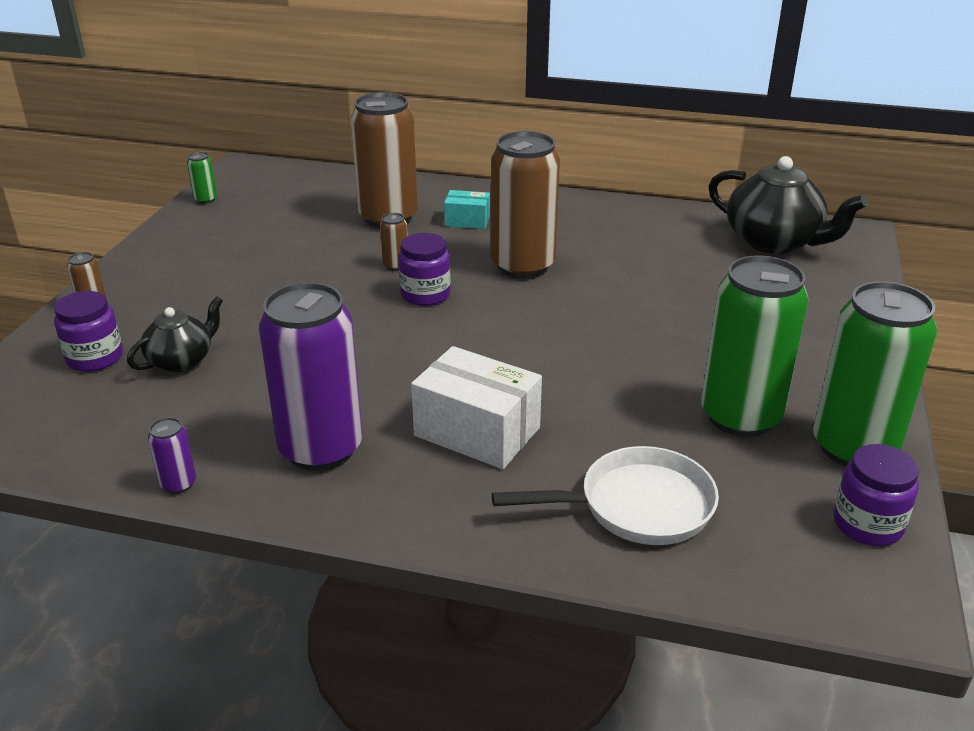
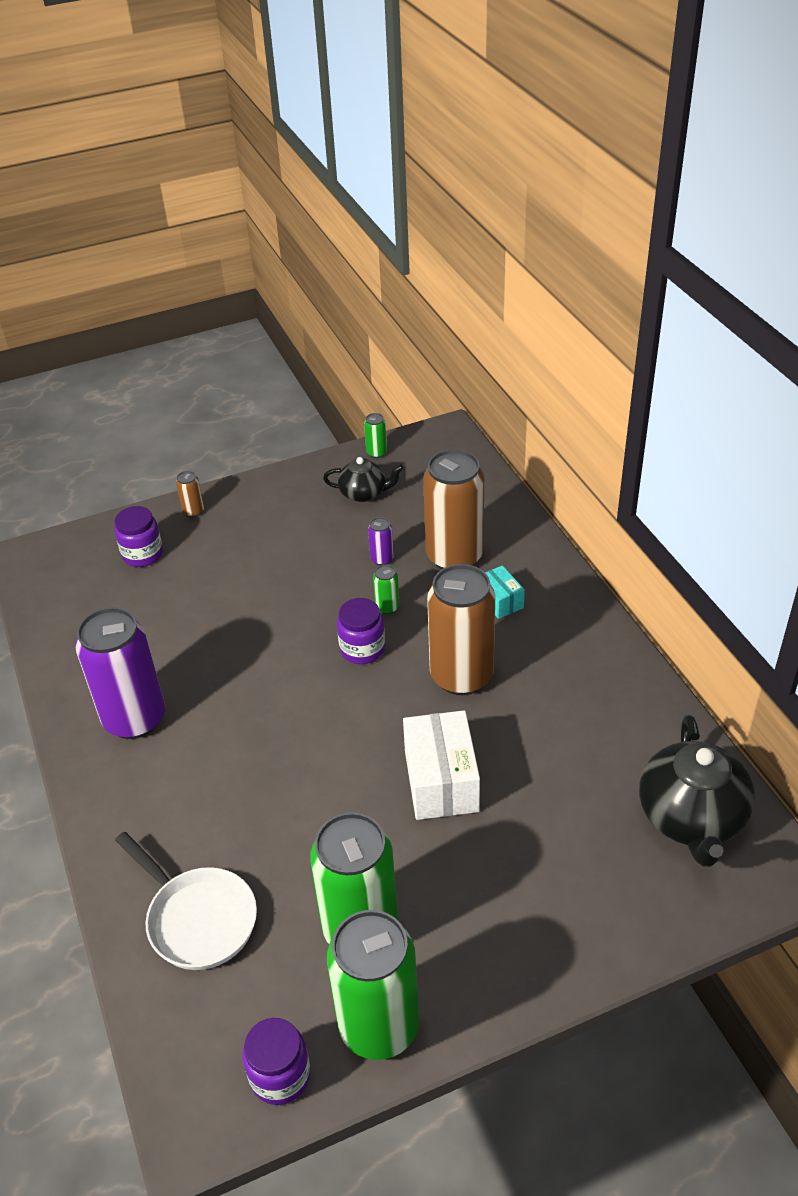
camera: 55 degrees right, 10 degrees up
black teapot [127,296,223,372] -> black teapot moved to [323,457,404,502]
purple can [148,417,196,494] -> purple can moved to [368,517,394,566]
brown can [380,213,408,271] -> green can [373,565,400,614]
white box [411,346,542,469] -> white box moved to [403,710,480,820]

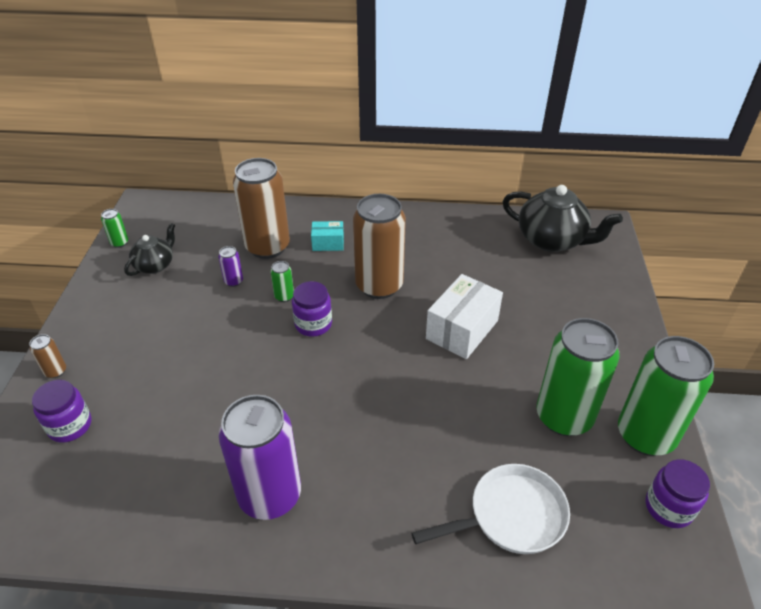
camera: 65 degrees left, 0 degrees up
white box [403,710,480,820] -> white box turned 75 degrees counterclockwise [426,274,503,359]

